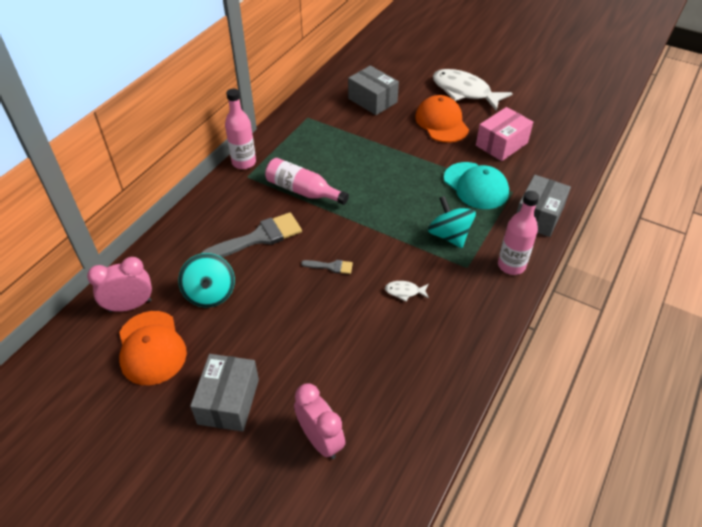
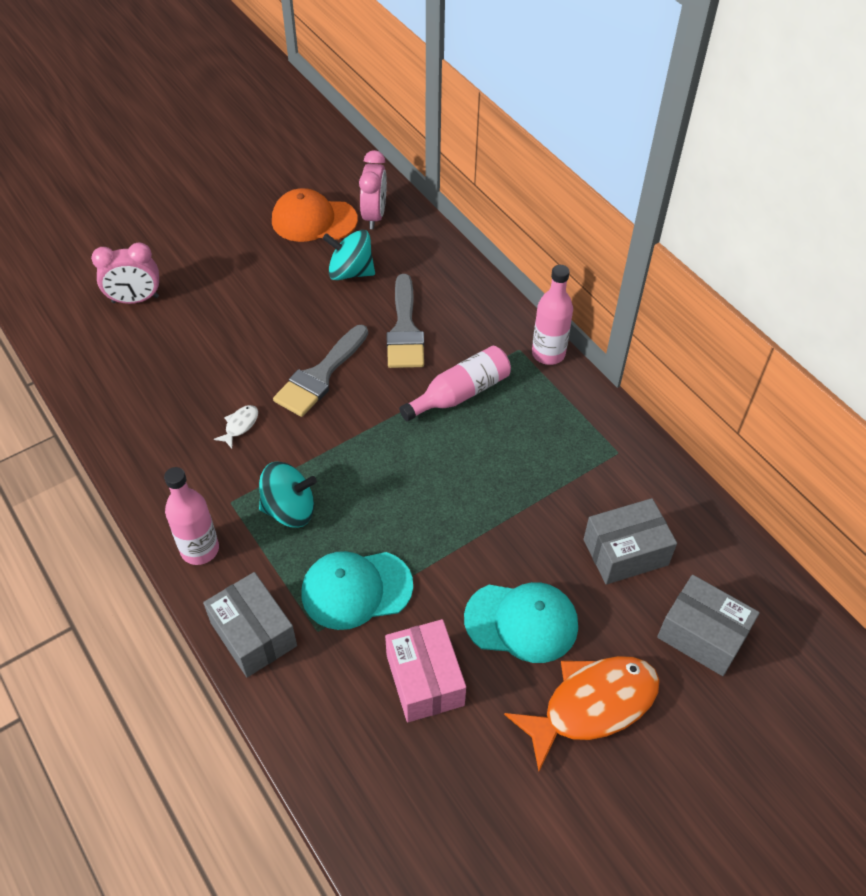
camera: 115 degrees right, 5 degrees up
grey box [190,354,259,432] -> grey box moved to [657,575,760,676]
grey brush [301,260,353,274] -> grey brush [273,325,368,417], size x2.06
orange cap [415,95,469,143] -> turquoise cap [464,582,578,663]
white fish [433,69,513,111] -> orange fish [504,656,660,771]

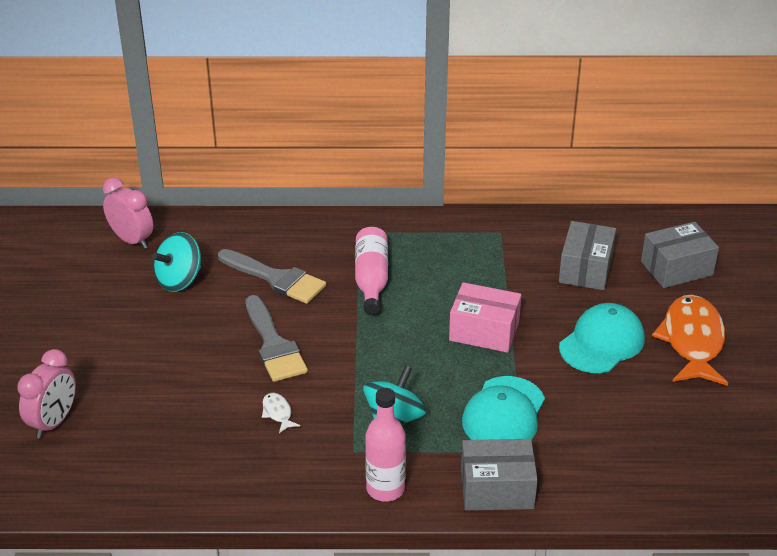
camera: 55 degrees left, 15 degrees down
orange cap [272,188,358,242] -> none
pink box [385,619,466,722] -> pink box moved to [449,282,521,353]
pink bottle [532,265,573,365] -> none

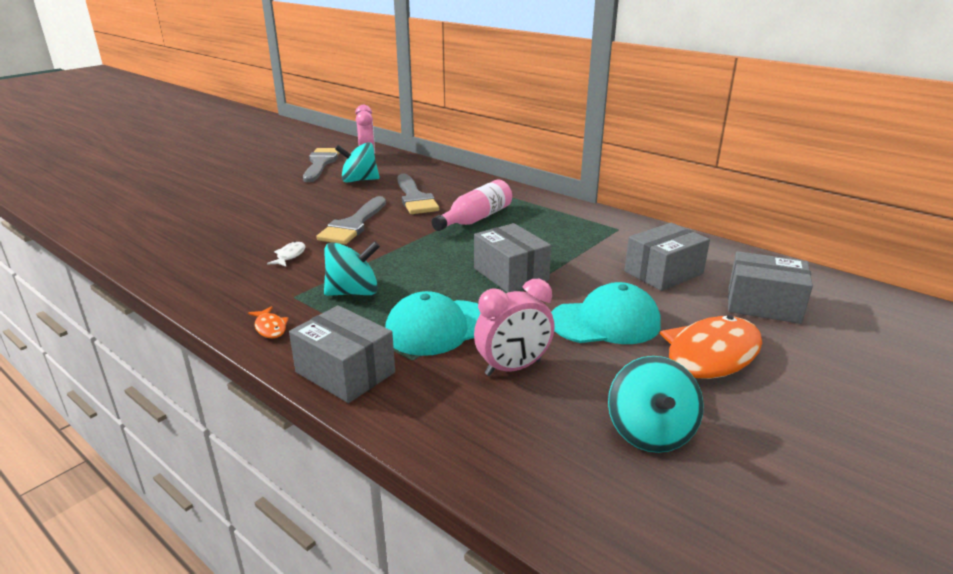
camera: 40 degrees right, 10 degrees down
pink clock [17,349,76,439] -> pink clock moved to [474,279,555,376]
pink bottle [365,388,406,502] -> orange fish [248,306,289,338]
pink box [449,282,521,353] -> grey box [474,223,551,293]
none -> grey brush [303,148,339,182]
none -> turquoise spinning top [608,356,704,453]

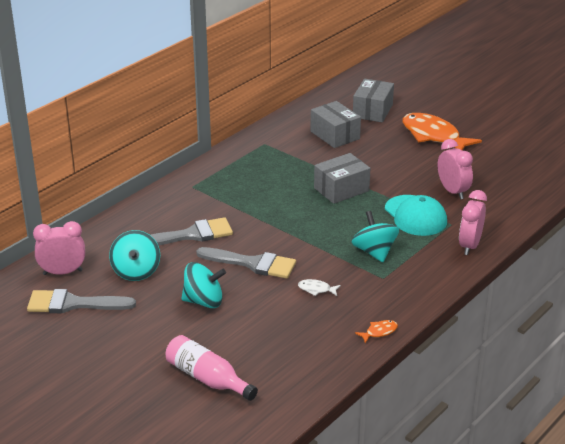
camera: 90 degrees left, 5 degrees up
orange fish [248,306,289,338] -> orange fish moved to [355,320,398,343]
grey box [289,305,395,403] -> pink clock [459,190,487,255]
pink bottle [432,180,512,231] -> pink bottle moved to [166,335,258,401]
turquoise cap [551,282,661,344] -> none
turquoise spinning top [608,356,704,453] -> turquoise spinning top moved to [181,262,226,308]

